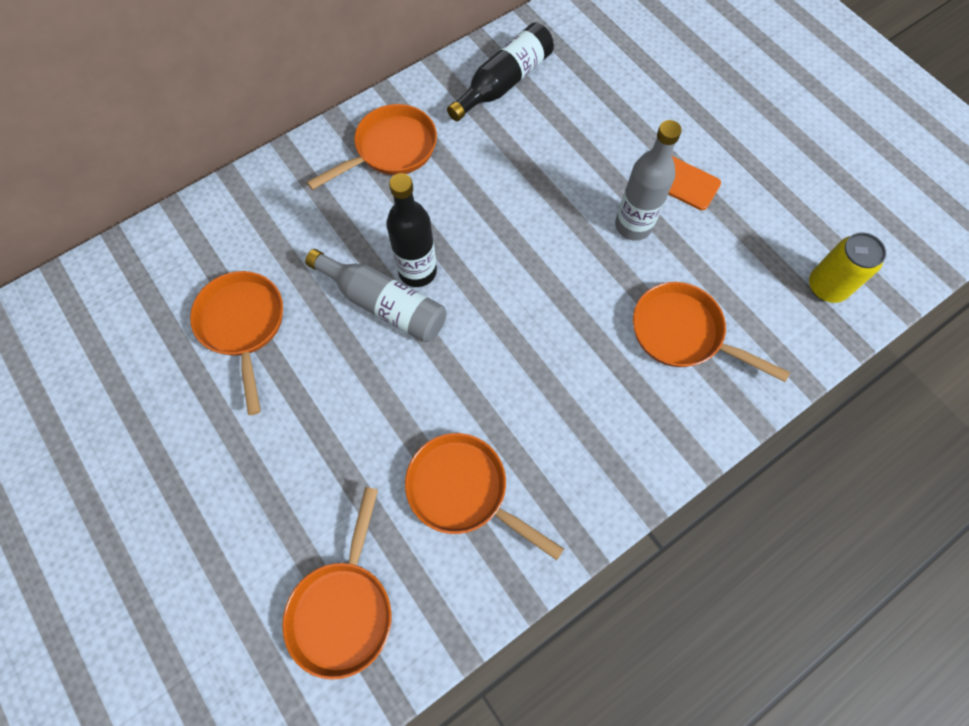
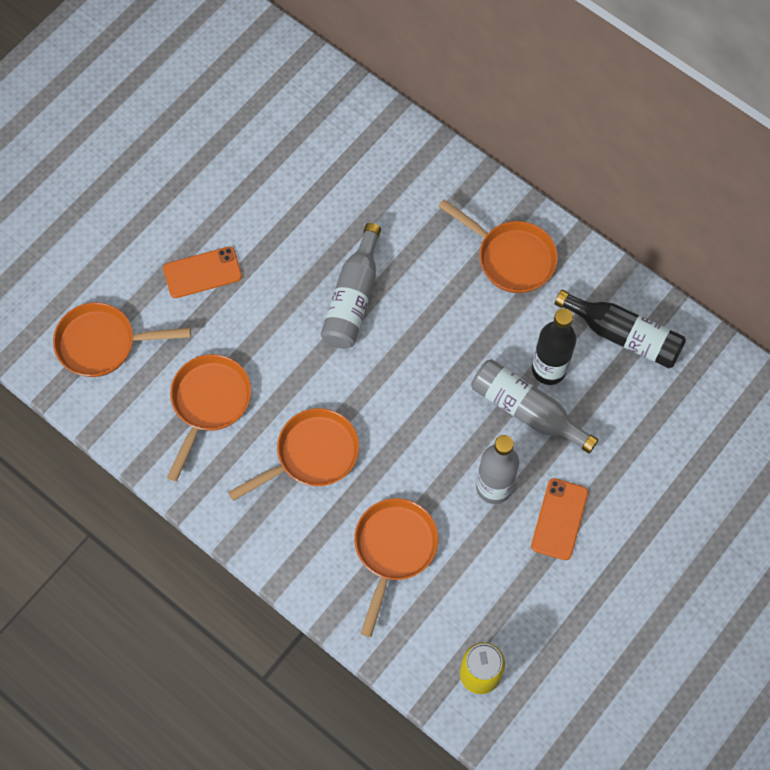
camera: 75 degrees right, 0 degrees up
orange pan [190,271,283,415] -> orange pan moved to [228,408,359,501]
black bottle [386,173,437,287] -> black bottle moved to [532,308,576,385]
none -> orange phone [163,247,242,298]
none -> grey bottle [471,359,598,453]

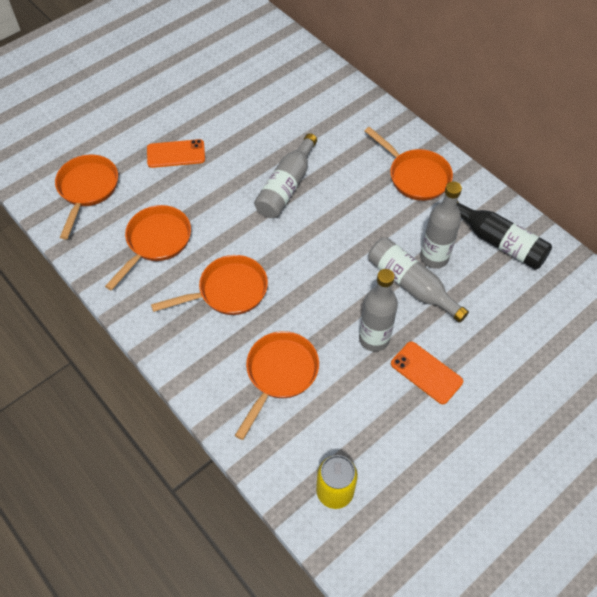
camera: 10 degrees right, 10 degrees down
orange pan [53,302,191,377] -> orange pan turned 90 degrees clockwise [55,155,118,240]
orange phone [531,478,588,560] -> orange phone turned 75 degrees counterclockwise [391,341,463,404]
black bottle [532,308,576,385] -> grey bottle [420,181,462,269]

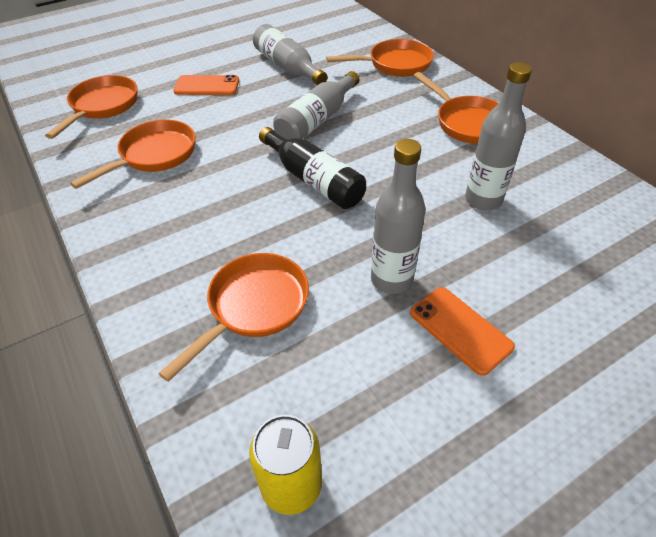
camera: 10 degrees right, 10 degrees down
orange pan [151,255,268,315] -> orange pan moved to [326,39,434,77]
grey bottle [368,237,469,323] -> grey bottle moved to [253,24,327,85]
black bottle [457,201,552,269] -> black bottle moved to [259,127,366,209]

